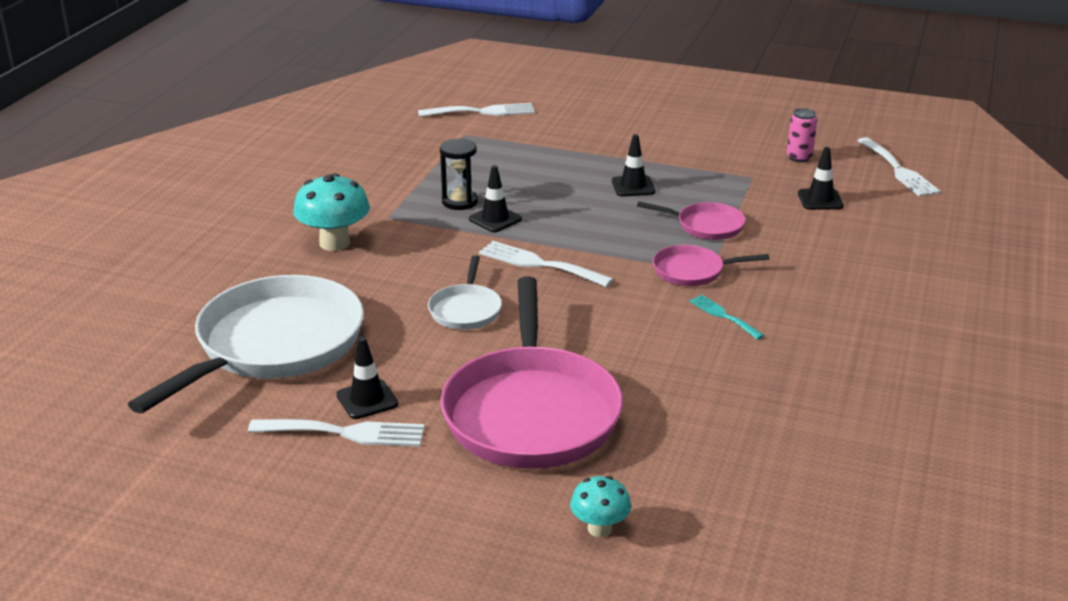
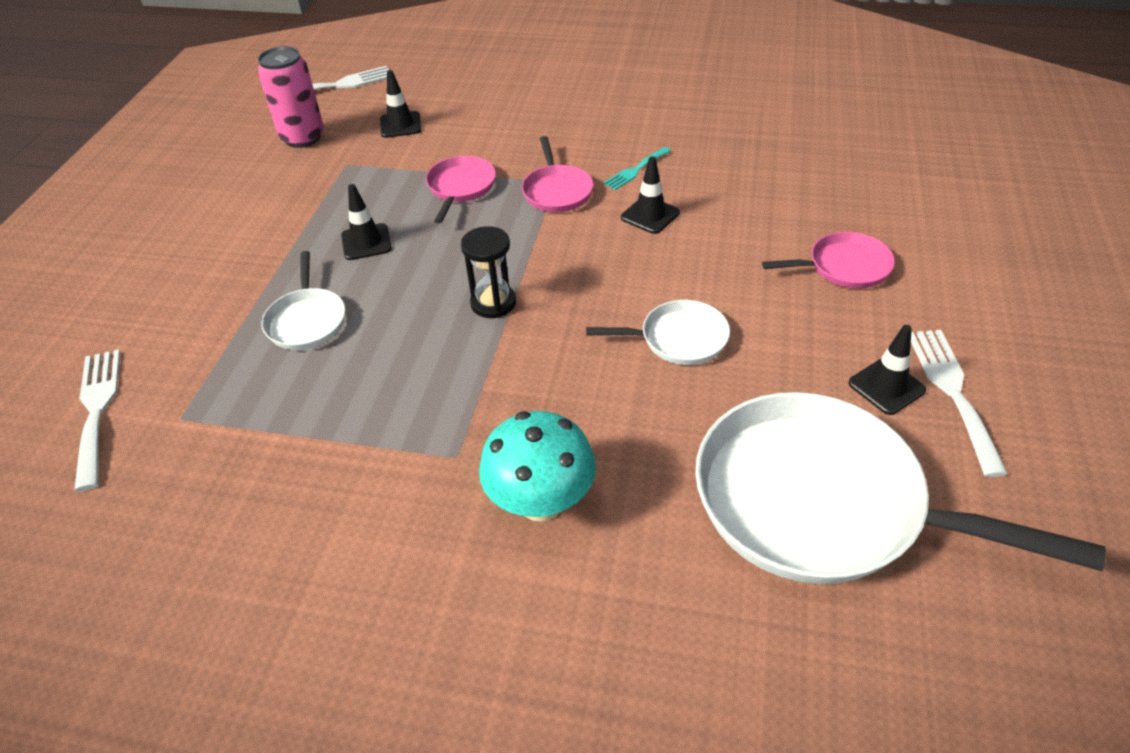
camera: 95 degrees left, 15 degrees up
black hourglass [440,139,478,210] -> black hourglass moved to [461,226,516,318]
pink pan [440,277,623,469] -> pink pan [762,232,895,289], size x0.46
black traffic cone [469,165,522,232] -> black traffic cone moved to [621,156,680,234]
white fork [479,241,613,287] -> none
turquoise mushroom [570,476,631,537] -> none
pink can [787,108,817,162] -> pink can [258,46,324,148], size x1.64
none -> white pan [261,251,346,350]

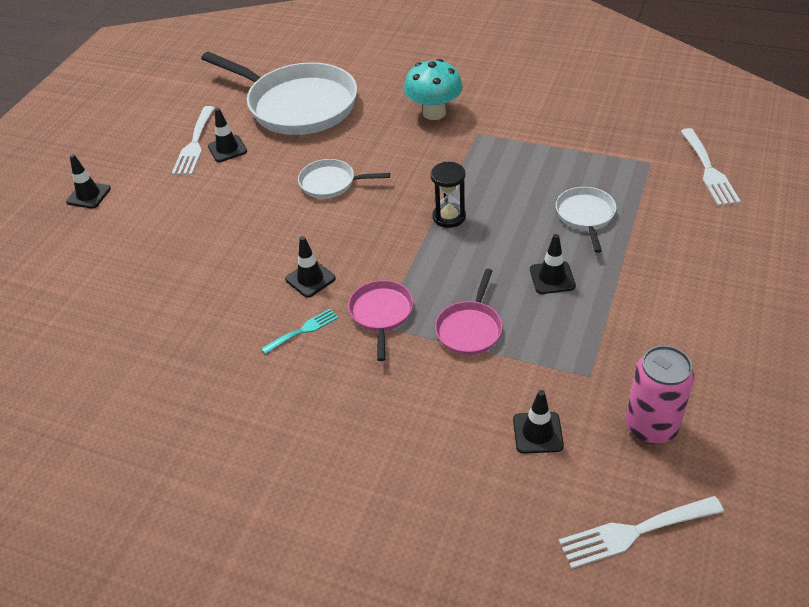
camera: 170 degrees left, 0 degrees up
pink pan [762,232,895,289] -> none
none -> black traffic cone [66,154,111,209]

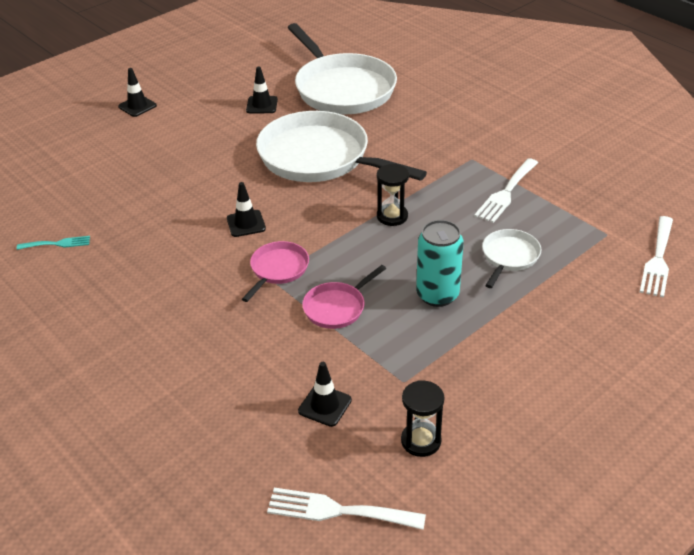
camera: 25 degrees right, 5 degrees down
white fork [172,106,215,175] -> white fork moved to [474,158,538,223]
turquoise fork [261,309,338,354] -> turquoise fork moved to [17,236,90,250]
white pan [298,159,390,199] -> white pan [256,111,427,182], size x2.17
turquoise mushroom [404,59,463,120] -> none
black traffic cone [530,234,576,294] -> turquoise can [416,220,464,307]
pink can [626,345,694,444] -> black hourglass [401,380,444,457]

